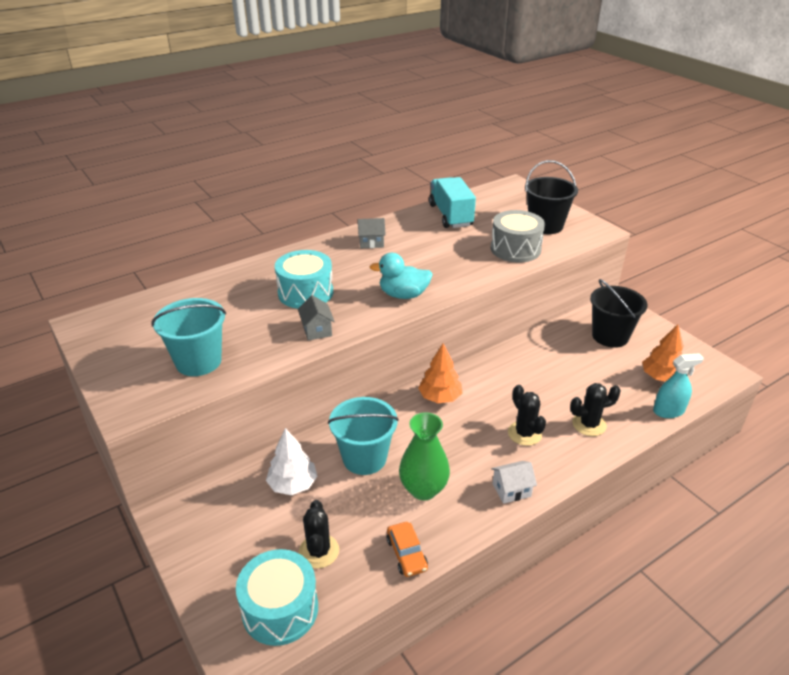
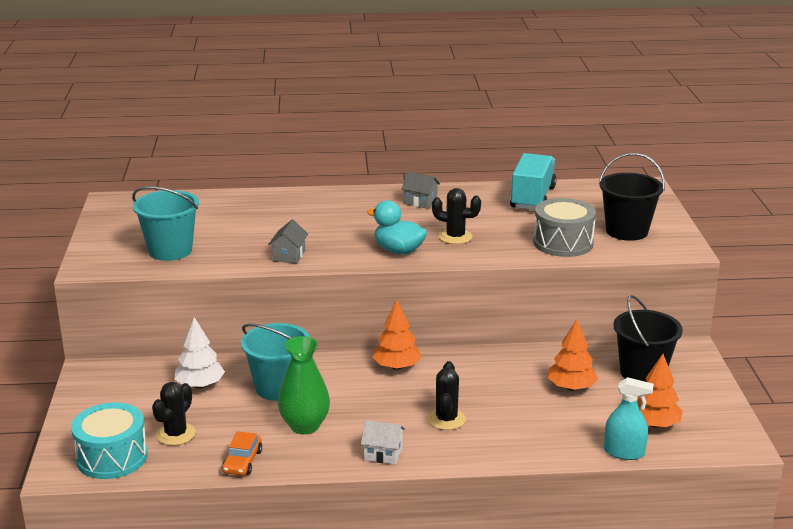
camera: 30 degrees right, 10 degrees down
turquoise drum [275,250,333,309] -> none
black cactus [570,383,621,436] -> black cactus moved to [432,188,481,244]
none -> orange tree [547,319,598,391]

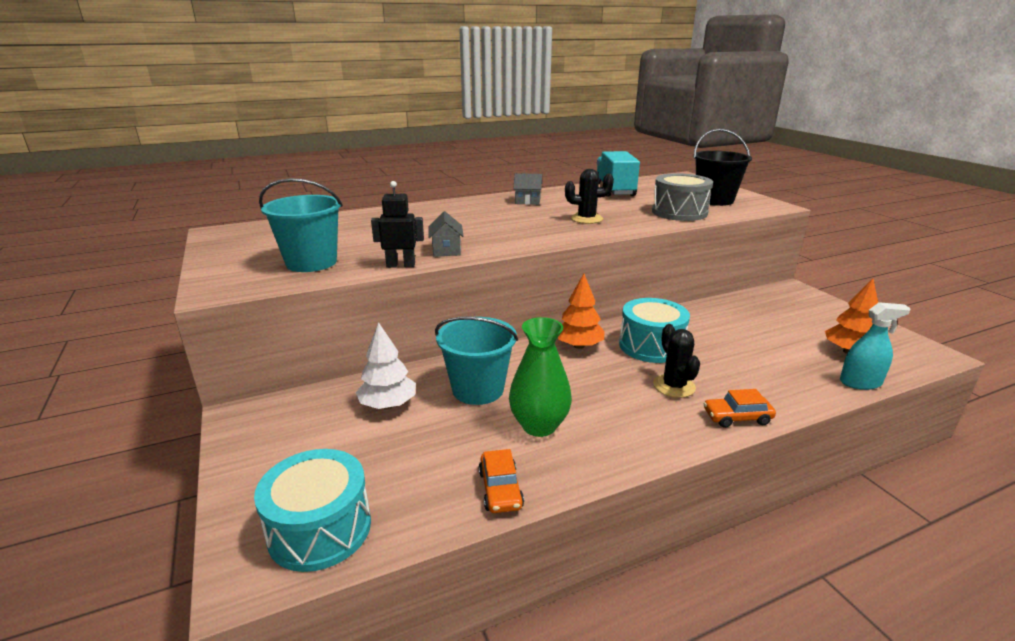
camera: 20 degrees left, 0 degrees up
black cactus [152,382,196,446] -> none
white house [361,420,405,465] -> none
turquoise duck [367,200,427,254] -> none
orange tree [547,319,598,391] -> none
black bucket [613,295,683,382] -> none
none -> black robot [371,181,424,268]
none -> turquoise drum [619,298,690,363]
none -> orange car [703,389,776,428]

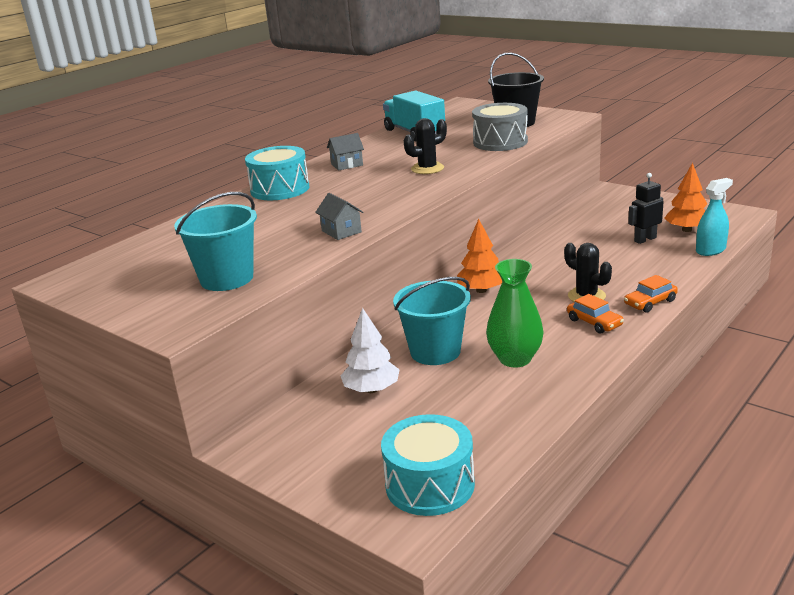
camera: 25 degrees left, 0 degrees up
black robot [371,181,424,268] -> black robot moved to [628,173,664,244]
orange car [479,449,524,513] -> orange car moved to [567,294,624,334]
turquoise drum [619,298,690,363] -> turquoise drum moved to [245,146,309,200]

